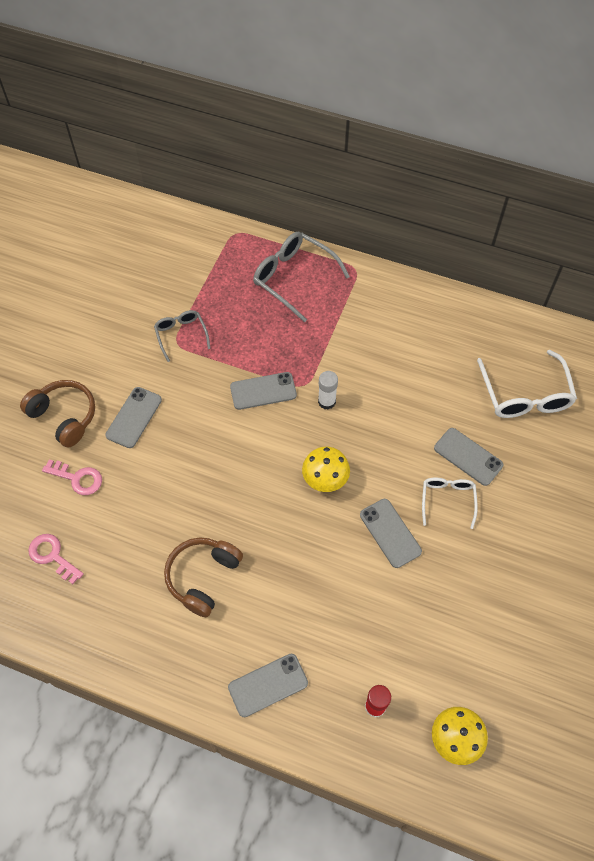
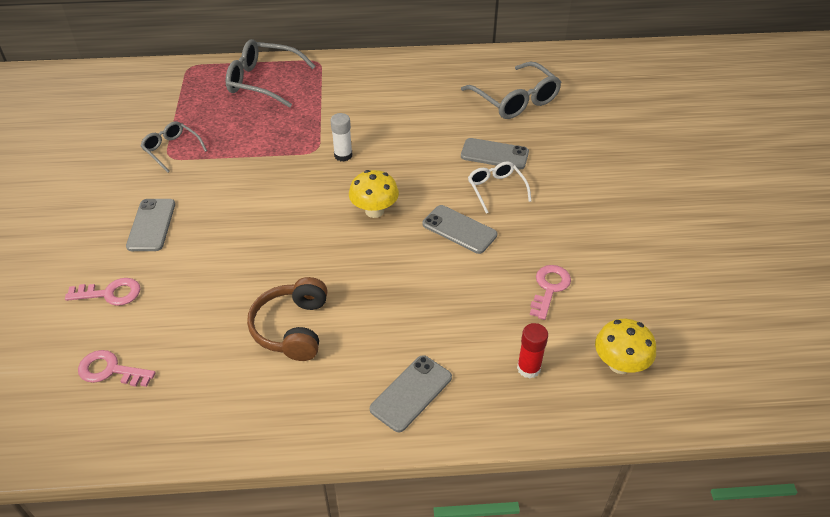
camera: 25 degrees left, 15 degrees down
brown headphones [20,380,95,447] -> none
grey phone [230,372,297,410] -> none
white glasses [477,350,577,418] -> grey glasses [461,62,561,119]
none -> pink key [530,265,571,320]

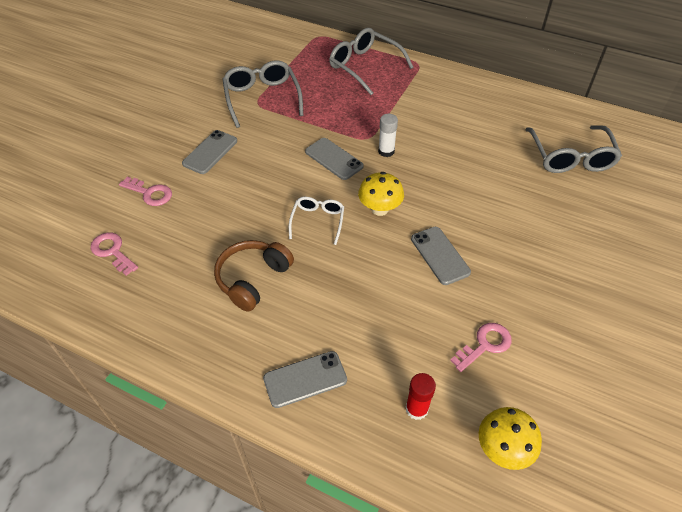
camera: 30 degrees right, 5 degrees up
grey glasses [141,121,207,173] -> grey glasses [222,60,303,128], size x1.69
grey phone [461,138,529,170] -> grey phone moved to [305,138,364,180]
white glasses [468,161,532,214] -> white glasses moved to [289,197,344,245]

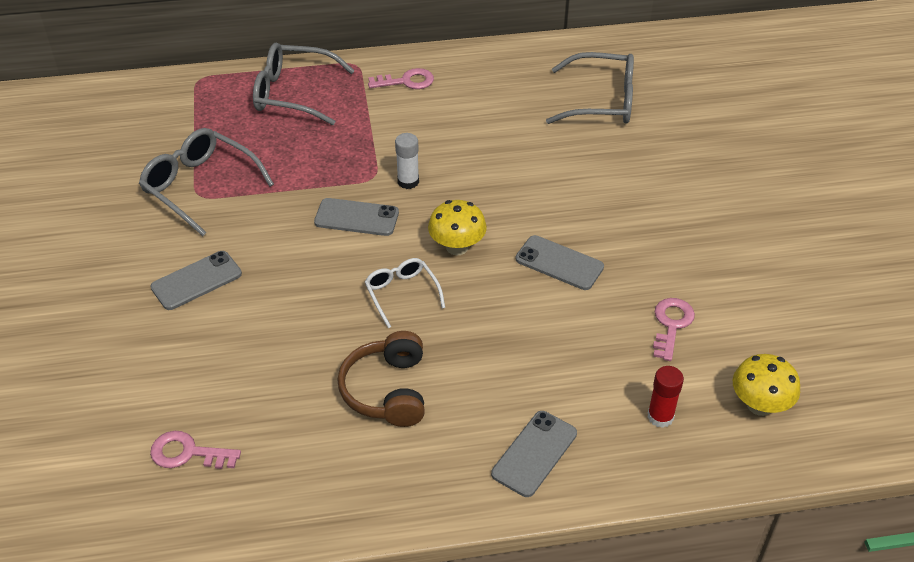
camera: 35 degrees left, 5 degrees down
pink key [119,177,172,206] -> pink key moved to [368,68,434,89]
grey phone [182,130,237,174] -> grey phone turned 60 degrees clockwise [150,251,242,310]
grey glasses [525,125,622,173] -> grey glasses turned 45 degrees counterclockwise [546,52,634,124]

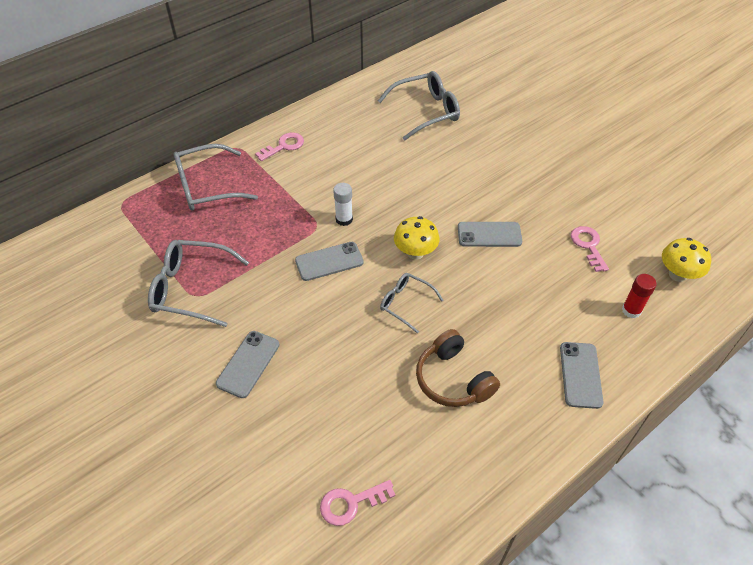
camera: 30 degrees left, 5 degrees up
white glasses [365,258,445,328] -> grey glasses [380,273,444,334]

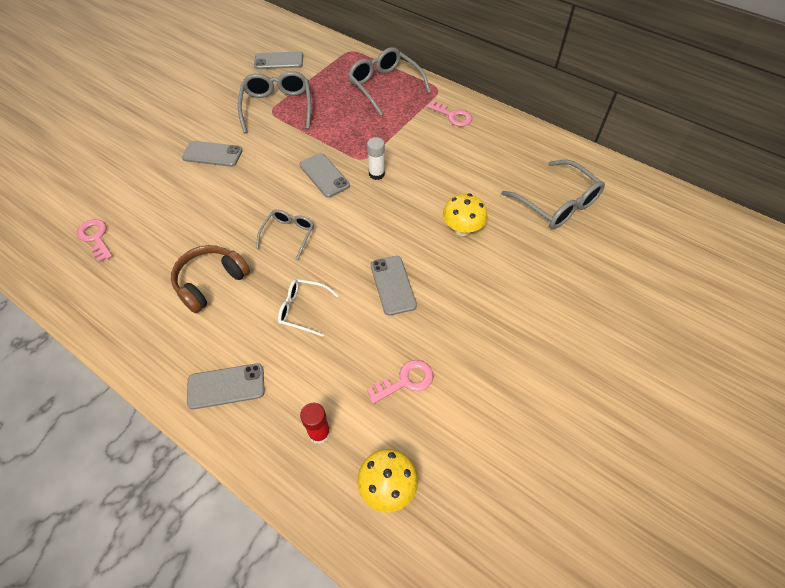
camera: 75 degrees right, 5 degrees up
yellow mushroom [394,216,439,260] -> yellow mushroom moved to [443,194,487,236]
none -> grey phone [254,51,303,69]
none -> white glasses [278,279,339,337]

